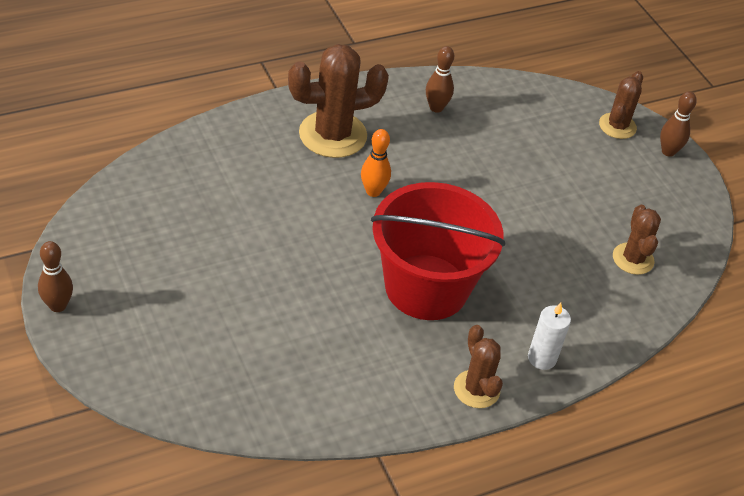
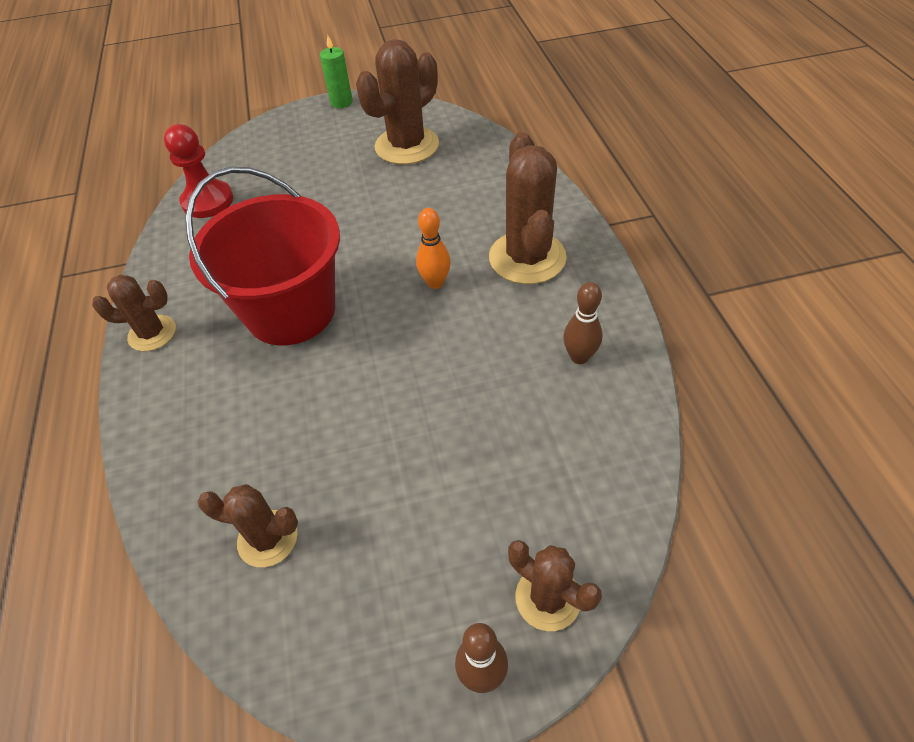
camera: 110 degrees right, 5 degrees up
brown bowling pin [38,241,73,312] -> green candle [320,35,353,108]
white candle [528,303,571,370] -> none
none -> red pawn [164,124,233,218]
none -> brown cactus [356,39,439,165]

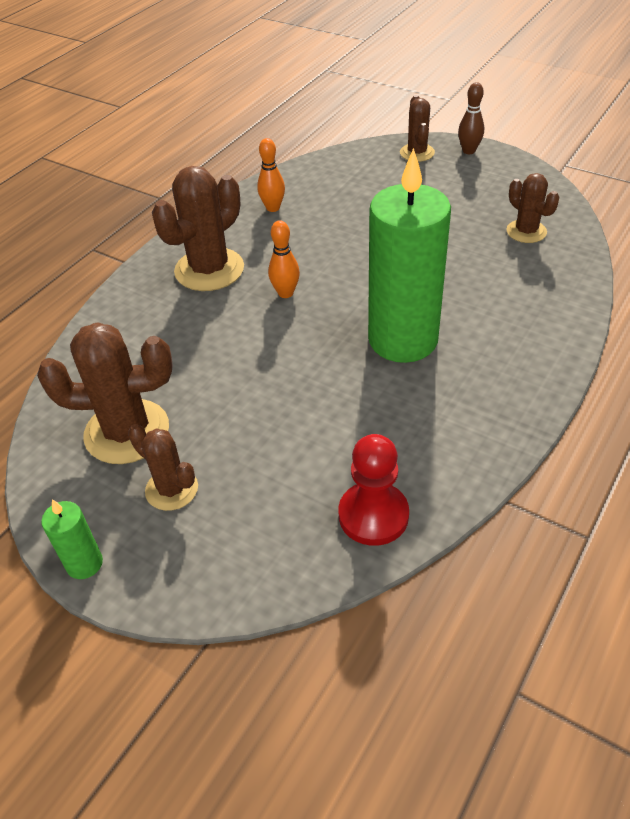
camera: 135 degrees left, 5 degrees down
brown cactus [92,275,176,351] -> brown cactus moved to [128,424,198,511]
red bucket [185,167,340,345] -> green candle [368,148,451,363]
brown bowling pin [563,282,603,364] -> orange bowling pin [257,138,285,212]

